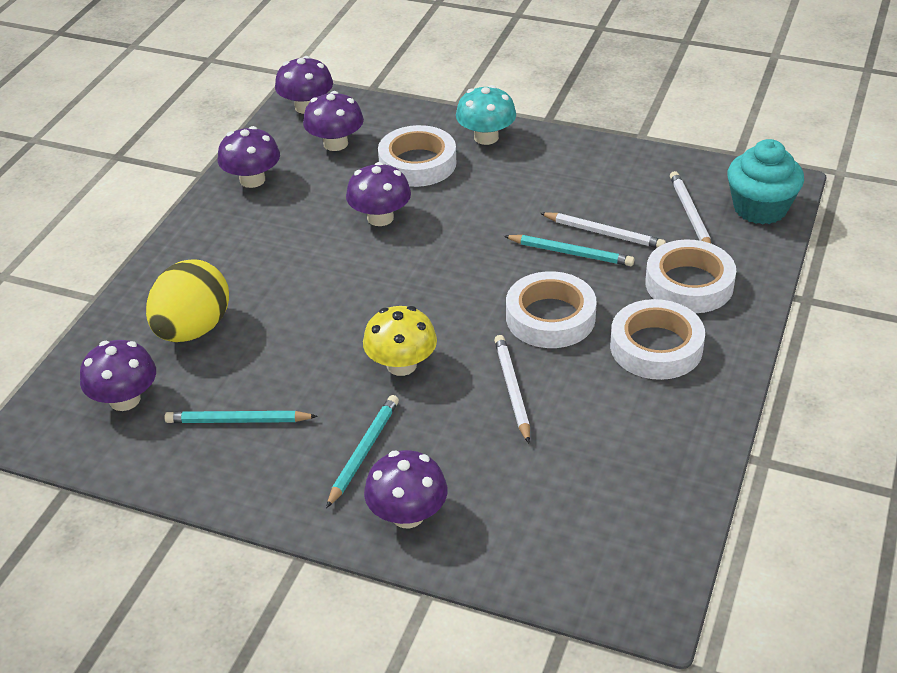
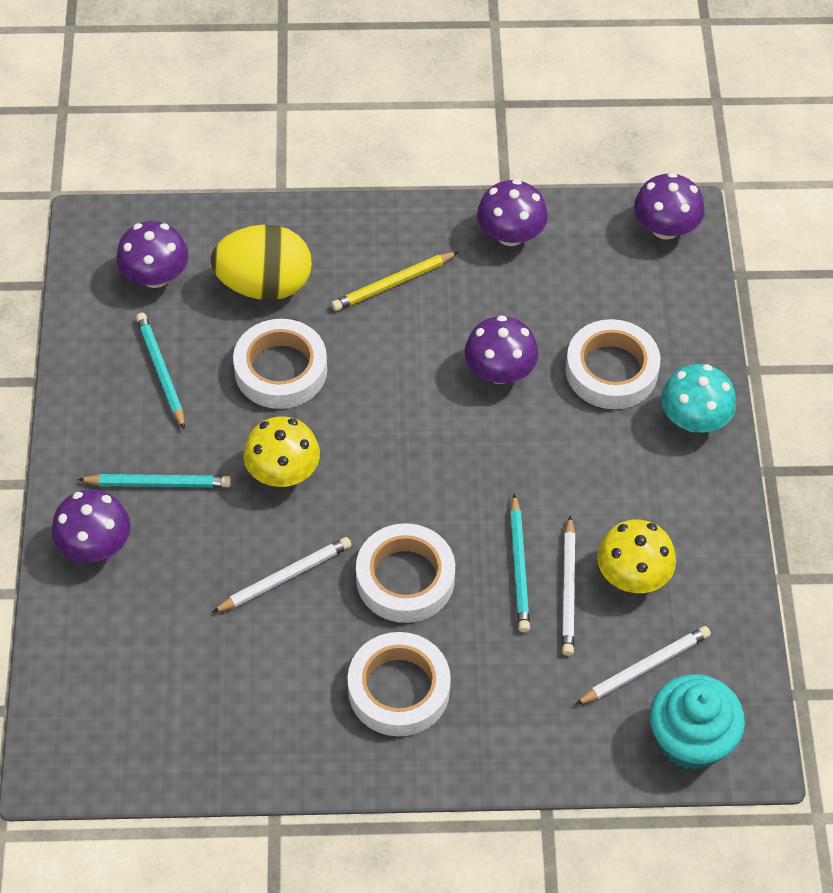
camera: 65 degrees right, 15 degrees up
purple mushroom [303,91,364,151] -> none
white tape [645,239,736,313] -> white tape moved to [233,319,327,409]
none -> yellow pencil [331,252,458,311]
none -> yellow mushroom [597,519,676,593]

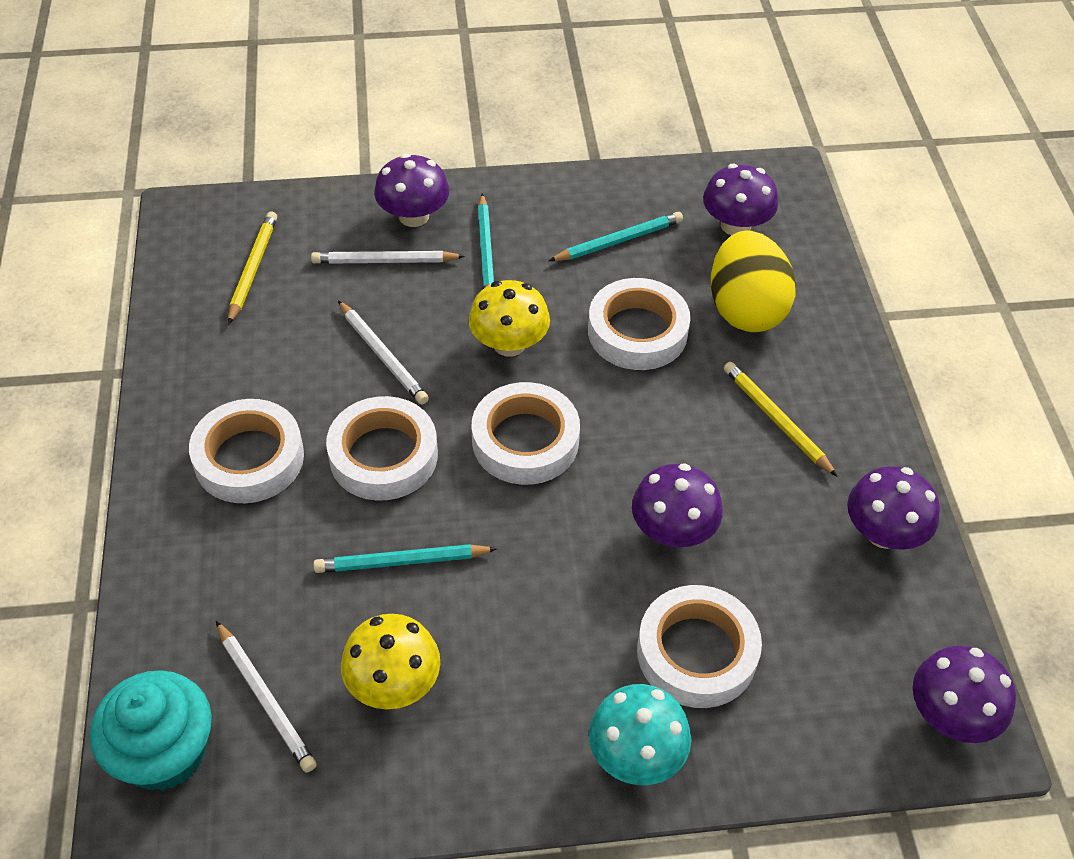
camera: 85 degrees right, 5 degrees down
white pencil [562,516,575,656] -> white pencil moved to [311,251,465,264]
none -> yellow pencil [228,211,277,325]
none -> white tape [472,382,580,485]

